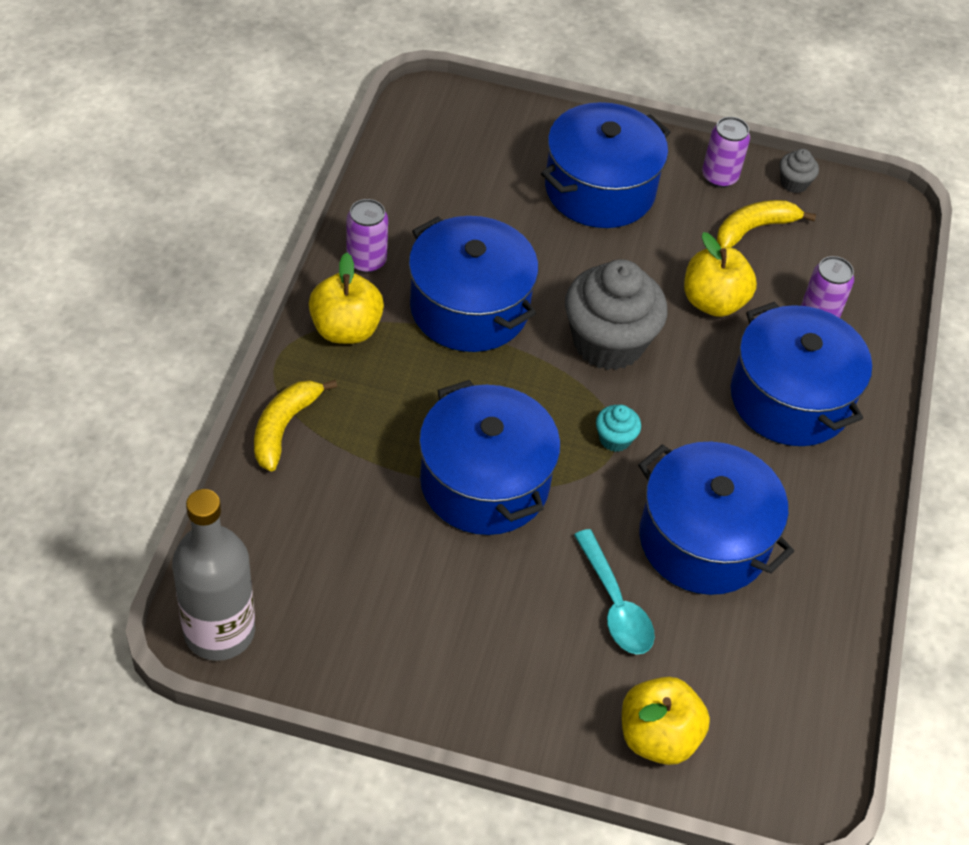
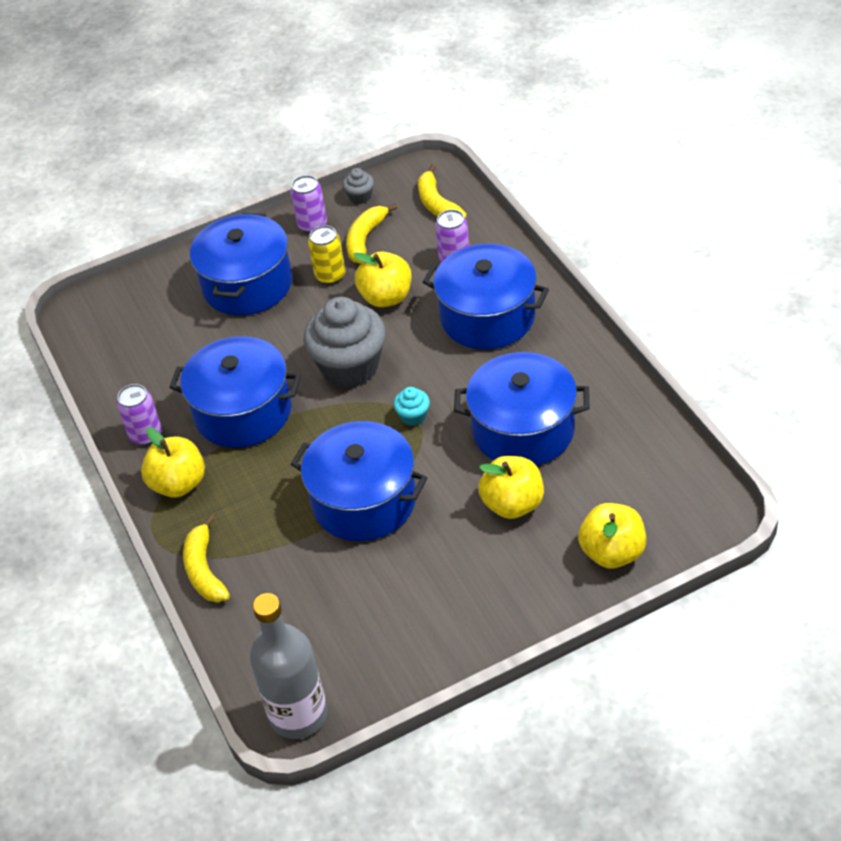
camera: 30 degrees left, 5 degrees down
turquoise spoon [574,529,655,654] -> yellow apple [479,456,544,519]
none -> yellow can [308,225,345,285]
none -> yellow banana [418,165,467,218]

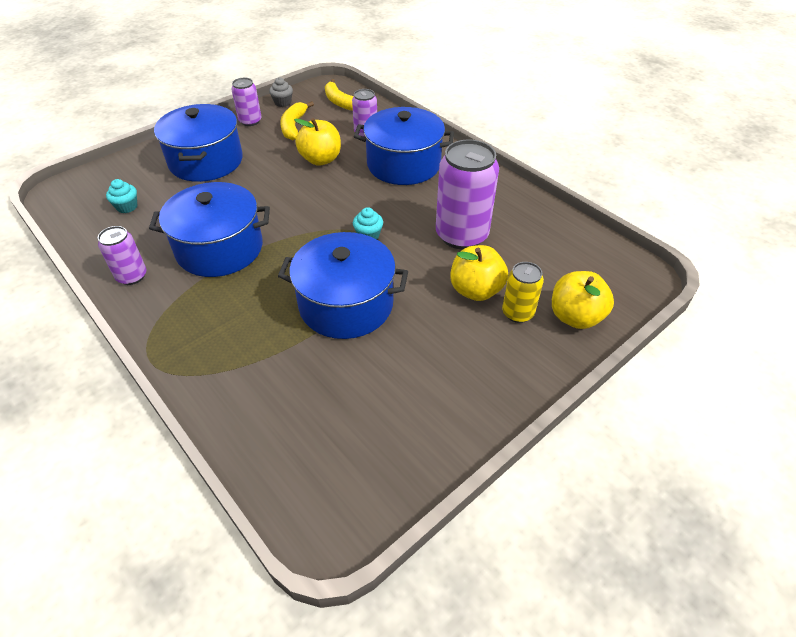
camera: 20 degrees left, 0 degrees up
yellow apple [141,427,205,497] -> none
yellow banana [183,515,230,602] -> none
grey bottle [250,593,327,739] -> none
grey cupcake [303,297,386,388] -> none
yellow can [308,225,345,285] -> yellow can moved to [502,262,544,323]
blue pot [454,352,589,466] -> purple can [436,140,499,250]
none -> turquoise cupcake [106,179,137,213]

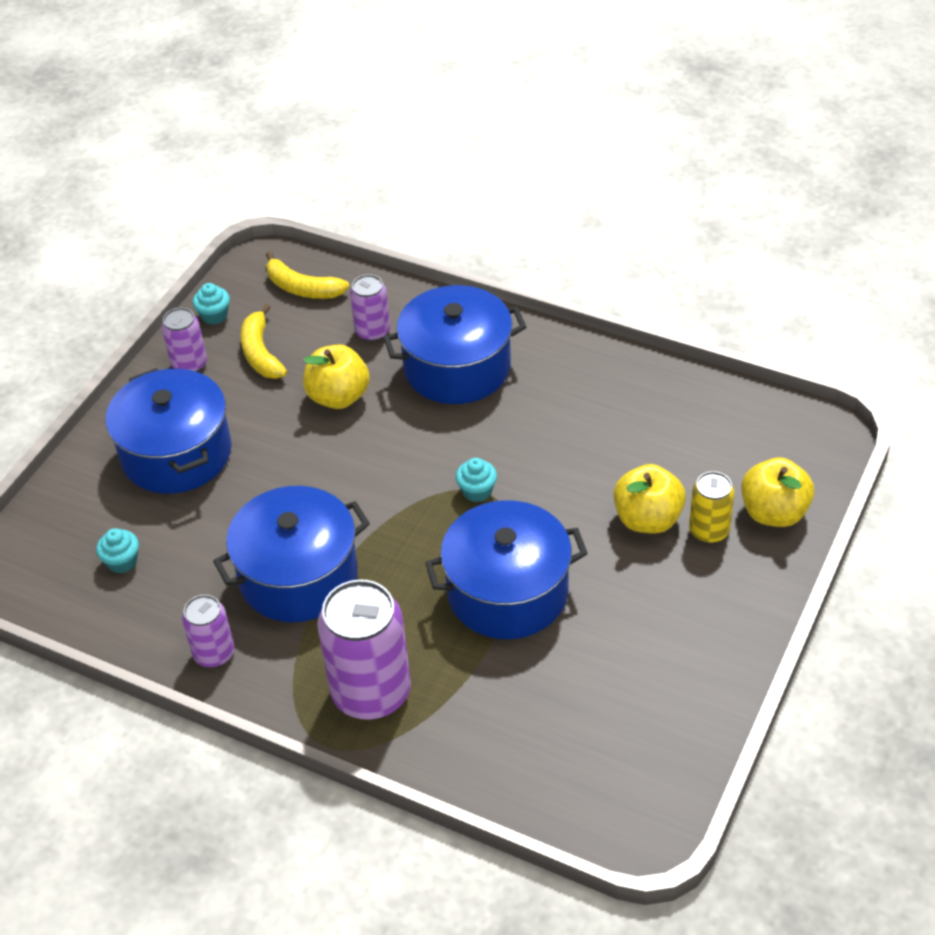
camera: 20 degrees left, 0 degrees up
grey cupcake [269,77,293,107] -> turquoise cupcake [193,283,230,325]
purple can [436,140,499,250] -> purple can moved to [317,580,411,720]

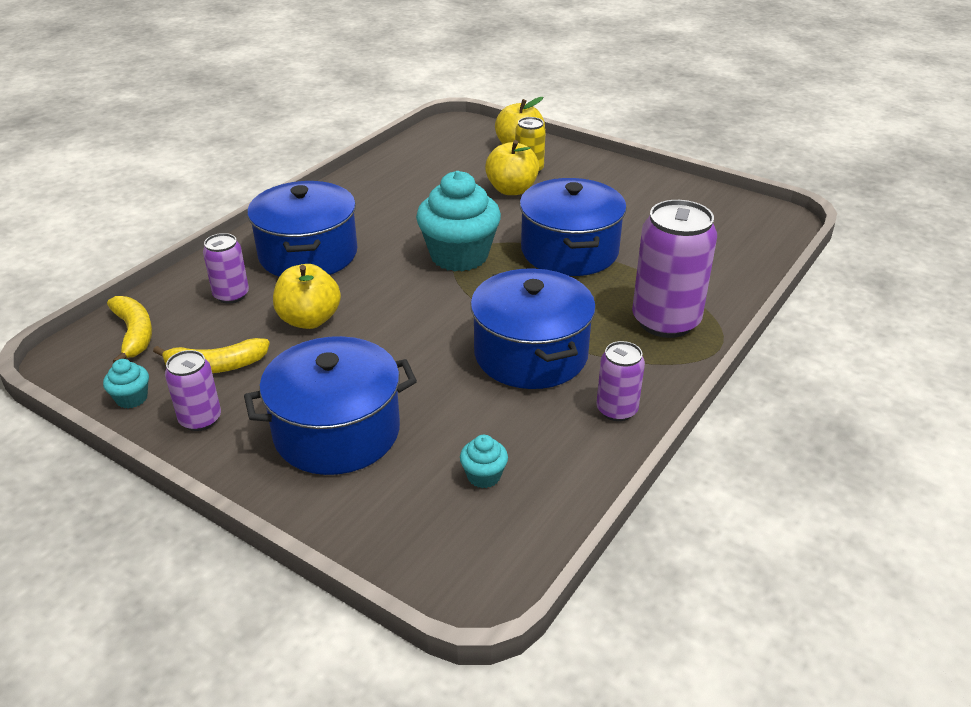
camera: 85 degrees left, 10 degrees down
yellow banana [266,251,349,299] -> yellow banana turned 60 degrees counterclockwise [107,296,152,363]
turquoise cupcake [456,458,497,502] -> turquoise cupcake [416,171,501,272], size x2.33

